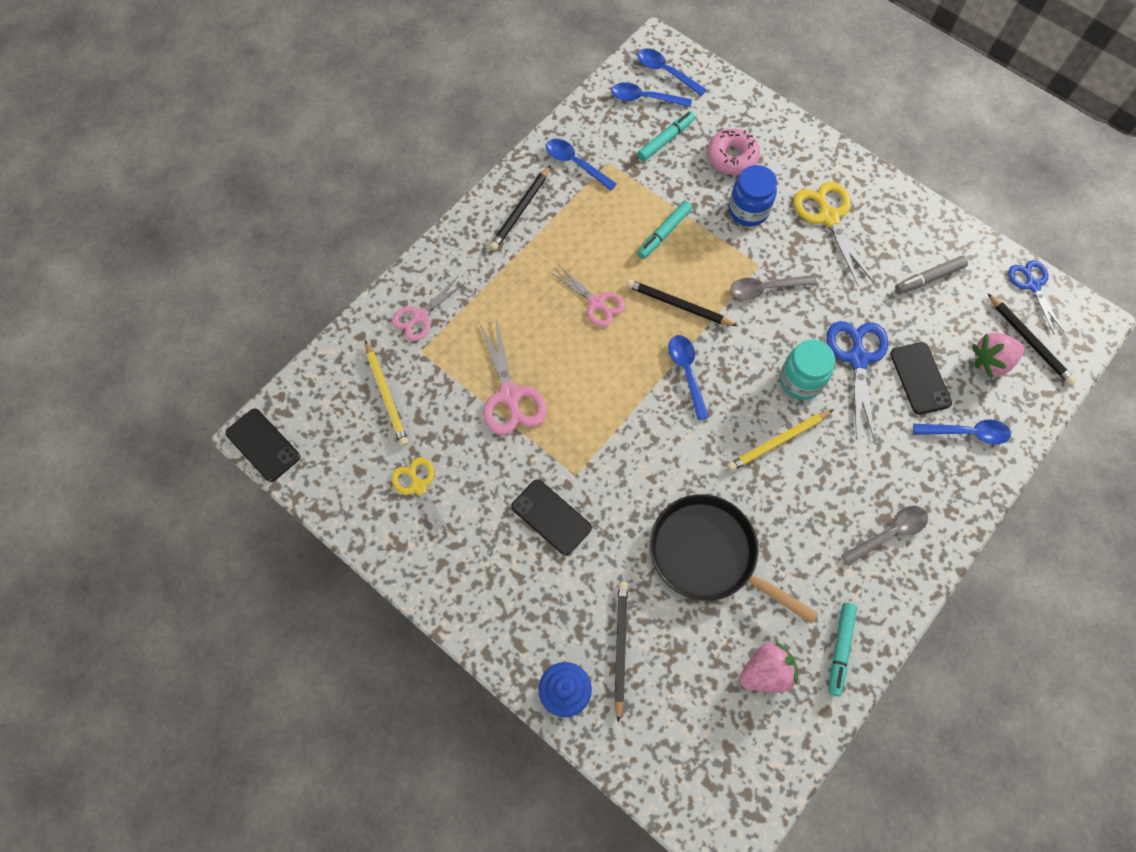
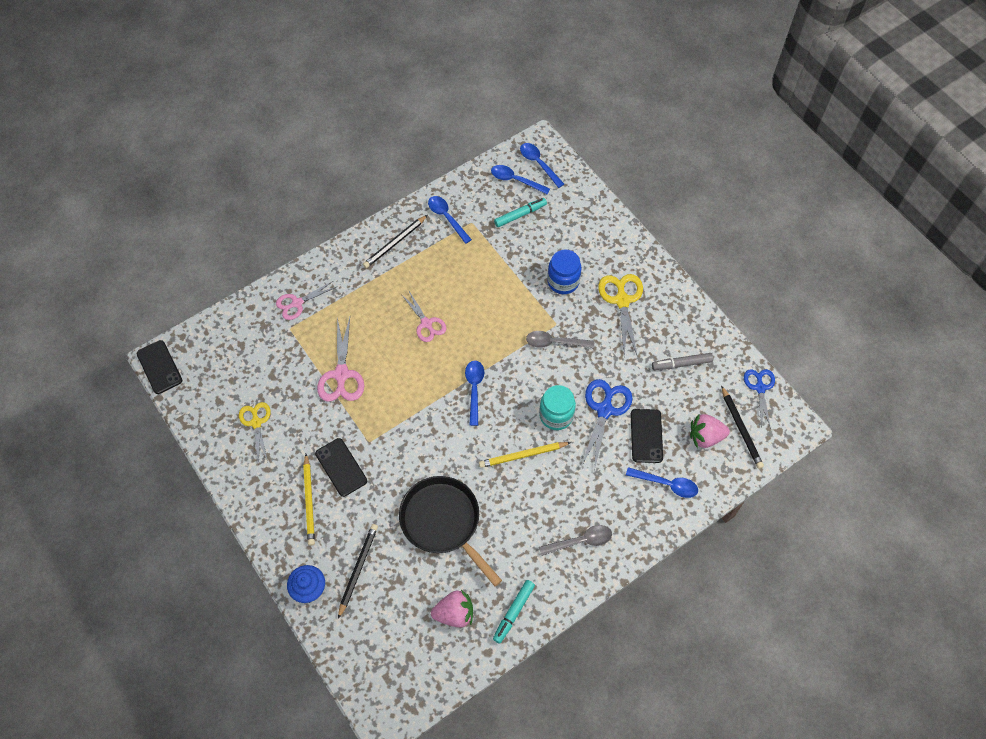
camera: 15 degrees right, 5 degrees down
yellow pencil [365,340,408,446] -> yellow pencil moved to [303,454,315,546]
black pencil [626,279,737,326] -> none
turquoise marker [637,201,692,259] -> none
pink donut [707,128,760,175] -> none

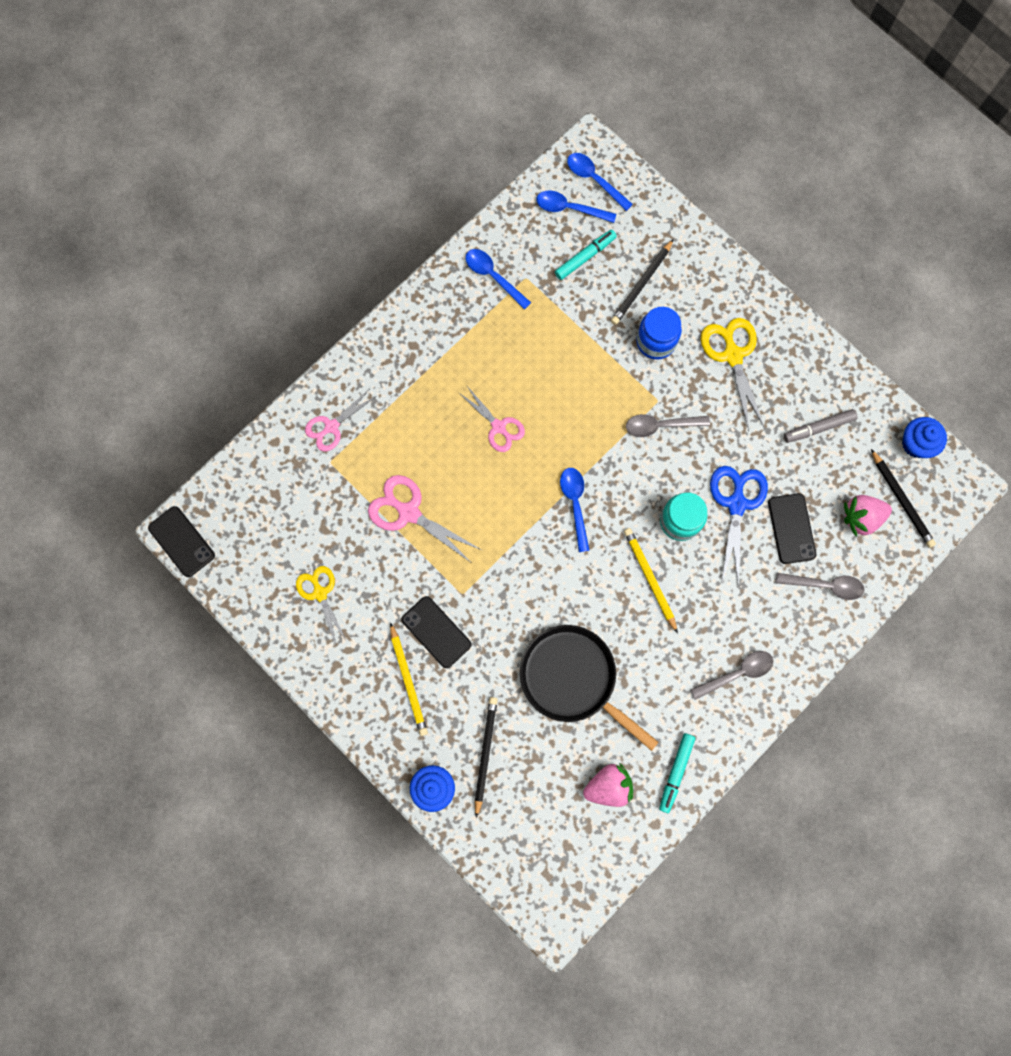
camera: 10 degrees left, 15 degrees up
pink scissors [317,317,364,402] -> pink scissors turned 135 degrees clockwise [368,475,481,564]
black pencil [363,215,427,268] -> black pencil moved to [611,239,674,325]
yellow pencil [479,442,571,468] -> yellow pencil turned 90 degrees clockwise [624,528,678,633]
blue spoon [626,467,698,498] -> grey spoon [776,573,864,600]
blue scissors [744,369,775,429] -> blue cupcake [902,417,947,458]

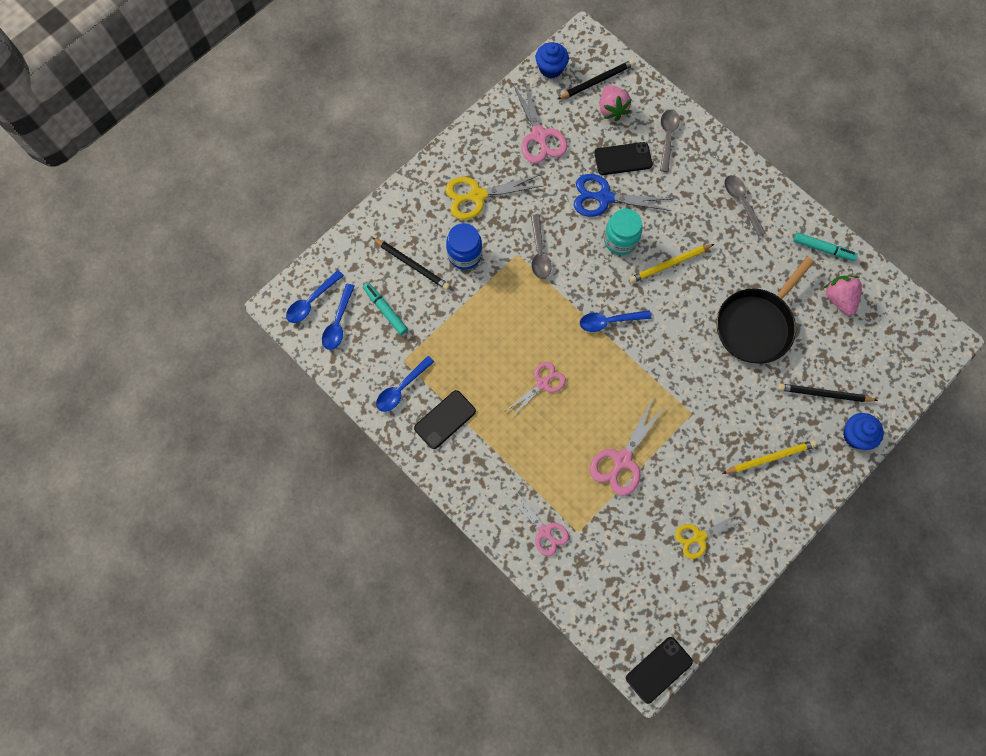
camera: 90 degrees left, 5 degrees down
black phone [401,596,472,668] -> black phone moved to [414,390,476,449]
grey marker [784,409,857,443] -> pink scissors [512,80,567,163]

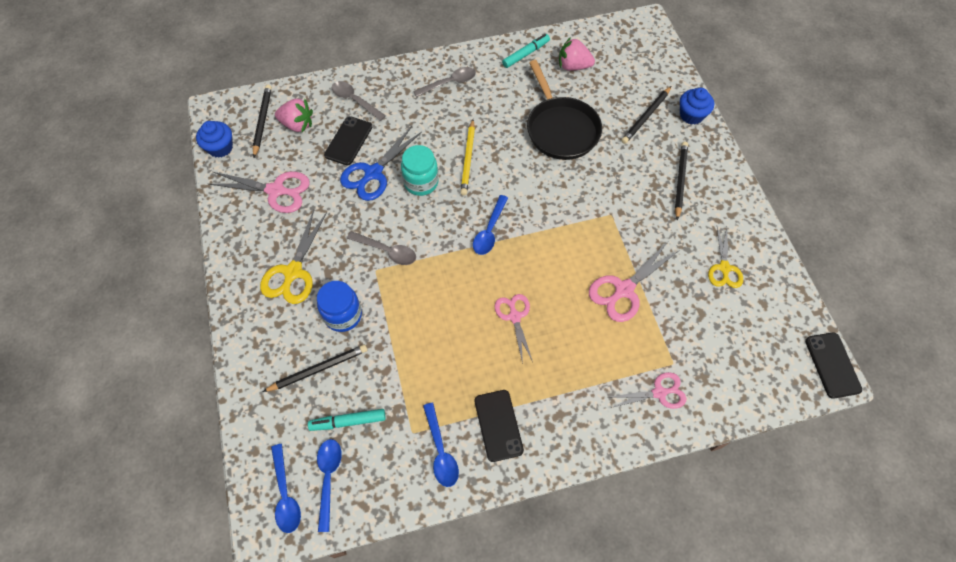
camera: 60 degrees left, 10 degrees down
blue spoon [322,284,354,350] -> blue spoon turned 135 degrees counterclockwise [317,439,342,532]
pink scissors [590,399,666,496] -> pink scissors turned 75 degrees clockwise [589,243,680,322]
yellow pencil [722,440,817,474] -> black pencil [675,142,688,220]
grey spoon [724,175,765,237] -> grey spoon turned 150 degrees clockwise [413,67,476,97]

